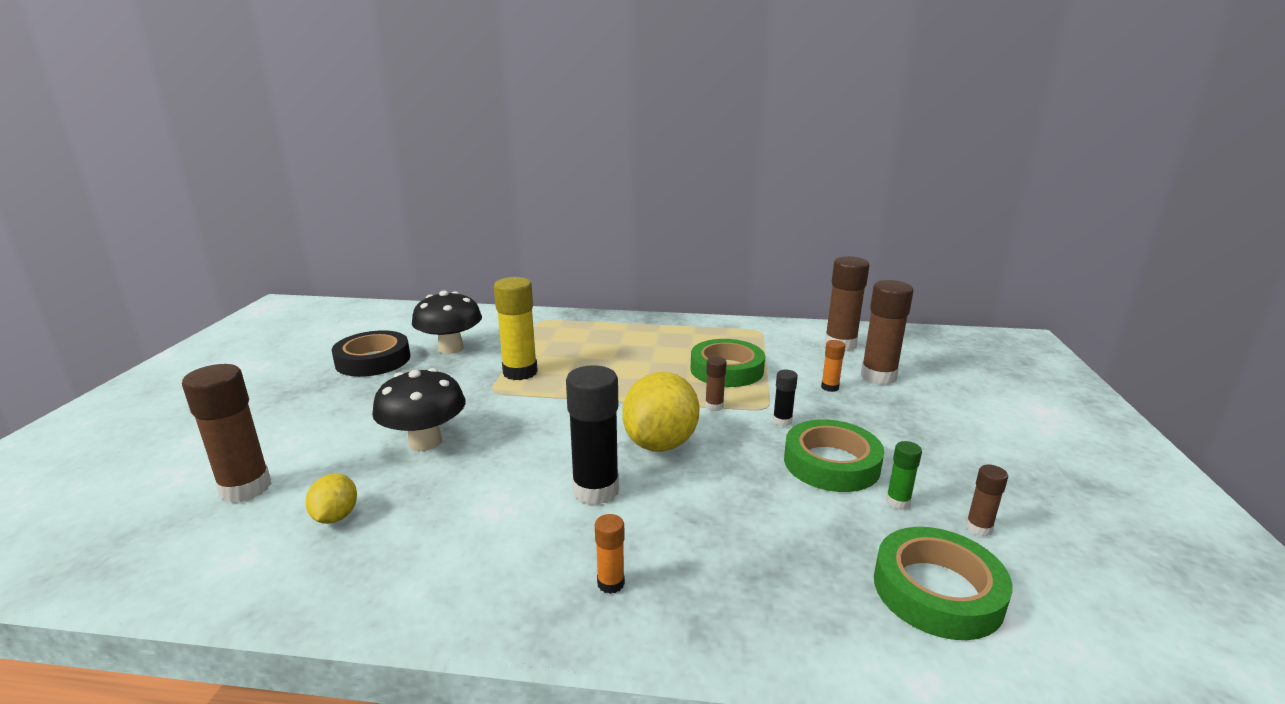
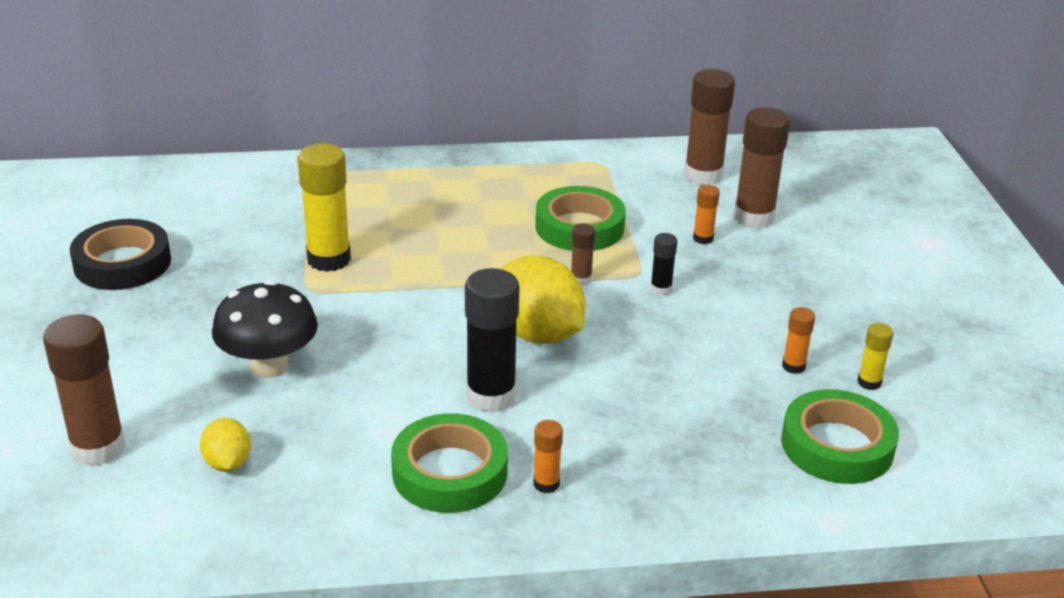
camera: 15 degrees left, 10 degrees up
black mushroom [412,290,482,354] -> none
yellow lemon [622,372,700,452] -> yellow lemon turned 45 degrees counterclockwise [501,256,585,344]
green tape [784,419,884,492] -> green tape moved to [391,413,508,513]
green glue stick [886,441,922,509] -> orange glue stick [782,307,815,374]
brown glue stick [966,465,1008,537] -> yellow glue stick [857,323,893,390]

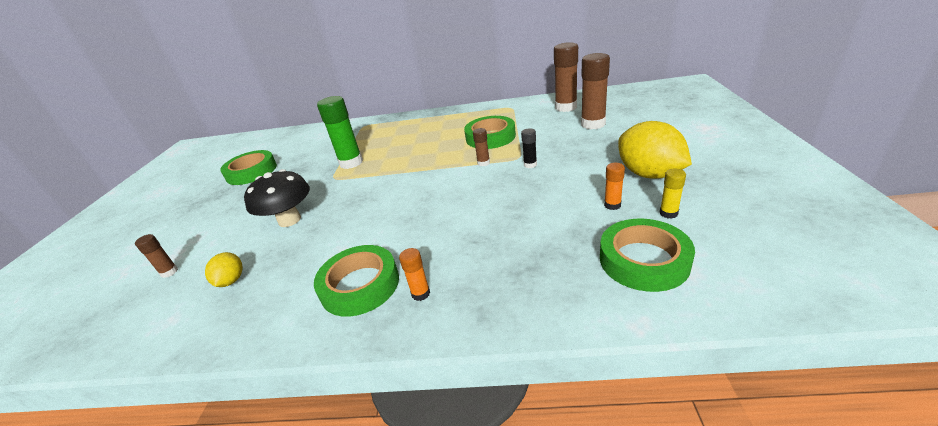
camera: 15 degrees right, 0 degrees up
brown glue stick [43,315,126,466] -> brown glue stick [135,234,178,278], size x0.49
black tape [70,219,171,290] -> green tape [220,150,277,185]
yellow glue stick [298,143,351,272] -> green glue stick [317,96,363,169]
black glue stick [465,268,519,412] -> none
yellow lemon [501,256,585,344] -> yellow lemon moved to [618,121,692,179]
orange glue stick [693,185,720,244] -> none

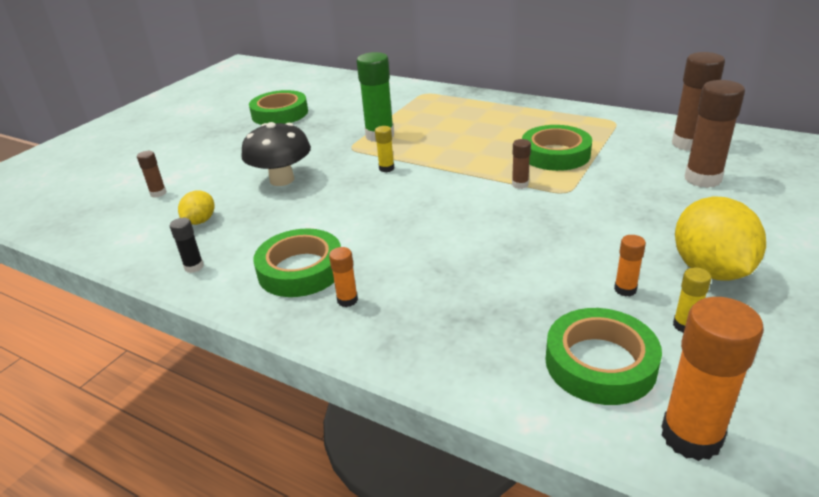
camera: 25 degrees right, 0 degrees up
black glue stick [521,128,537,168] -> black glue stick moved to [170,218,204,273]
none -> yellow glue stick [375,126,394,172]
none -> orange glue stick [661,297,764,461]

